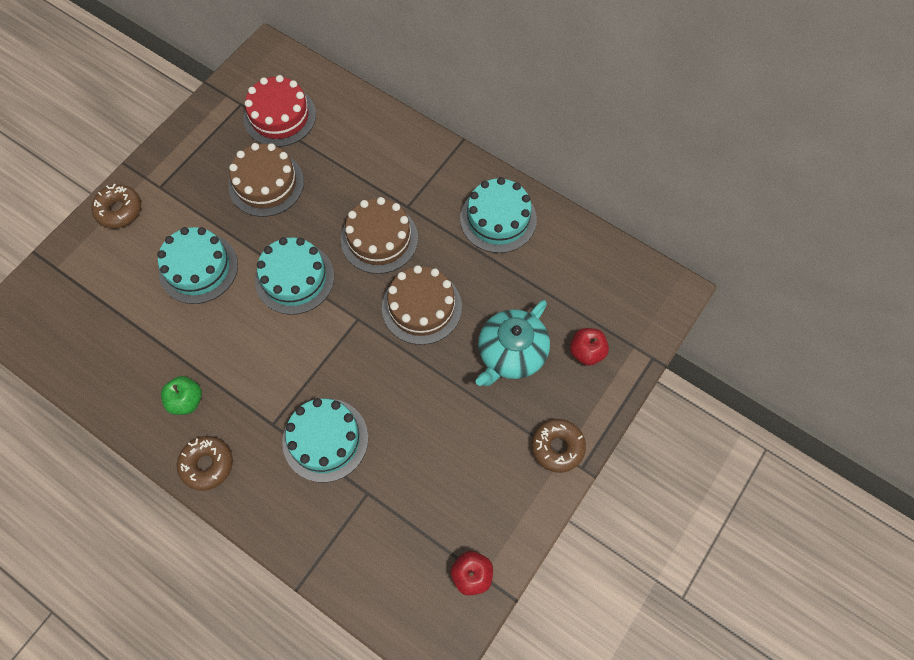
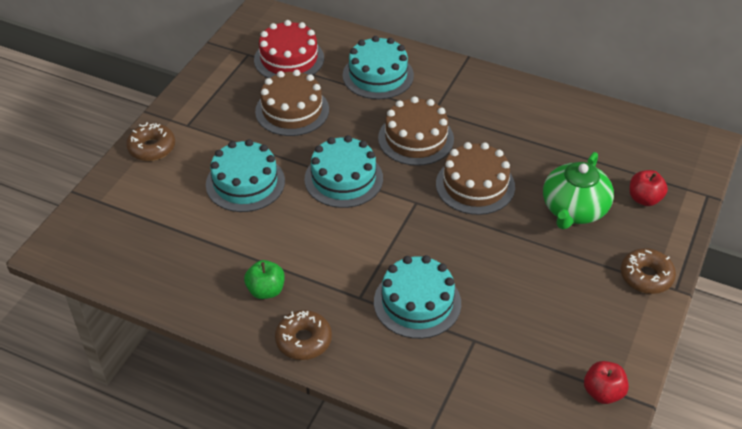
camera: 10 degrees left, 20 degrees down
turquoise cake [460,177,537,253] -> turquoise cake moved to [343,36,414,99]
turquoise teapot [476,300,550,386] -> green teapot [543,152,614,229]

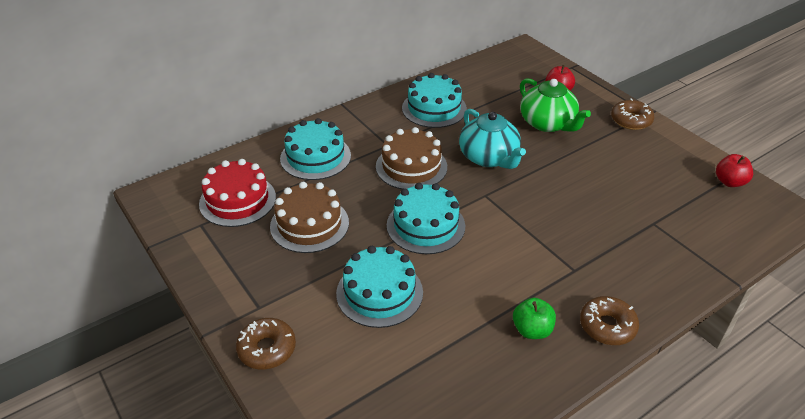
camera: 60 degrees left, 5 degrees down
turquoise cake [374,255,461,339] -> turquoise cake moved to [402,73,467,128]
brown cake [436,142,515,215] -> turquoise teapot [459,109,526,169]

